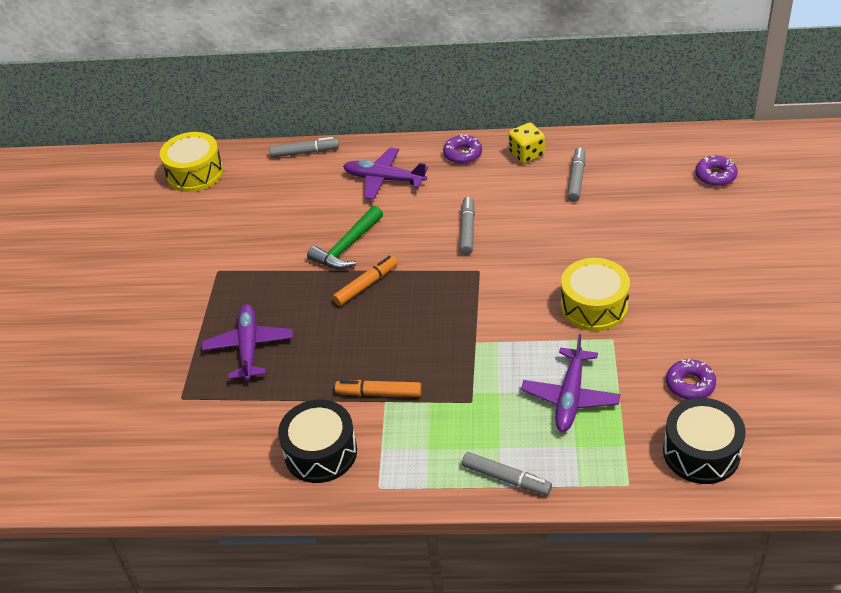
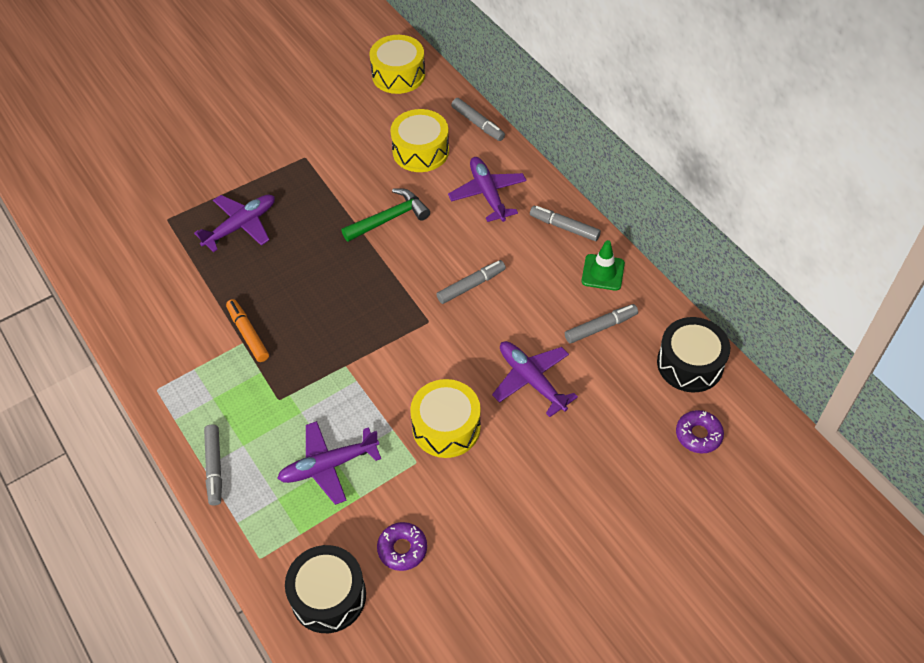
camera: 50 degrees right, 10 degrees up
black drum [278,400,357,483] -> black drum moved to [657,317,730,392]
green hammer [307,206,383,269] -> green hammer turned 150 degrees clockwise [341,188,430,242]
orange marker [333,255,398,306] -> none
purple donut [443,134,482,164] -> grey marker [530,206,601,241]
yellow dice [509,123,545,164] -> green traffic cone [582,240,625,291]
none -> yellow drum [390,109,449,172]
none -> purple plane [492,341,578,417]

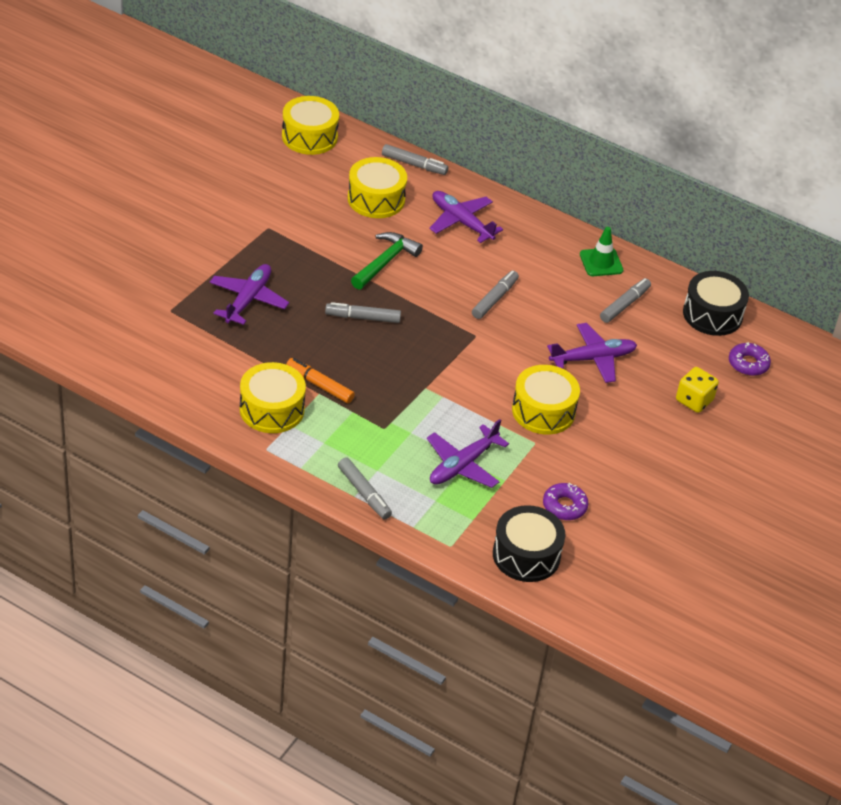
camera: 30 degrees left, 10 degrees down
purple plane [492,341,578,417] -> purple plane turned 135 degrees clockwise [547,323,637,383]
grey marker [530,206,601,241] -> grey marker moved to [325,302,401,323]
none -> yellow drum [240,362,306,433]
none -> yellow dice [676,367,719,413]

